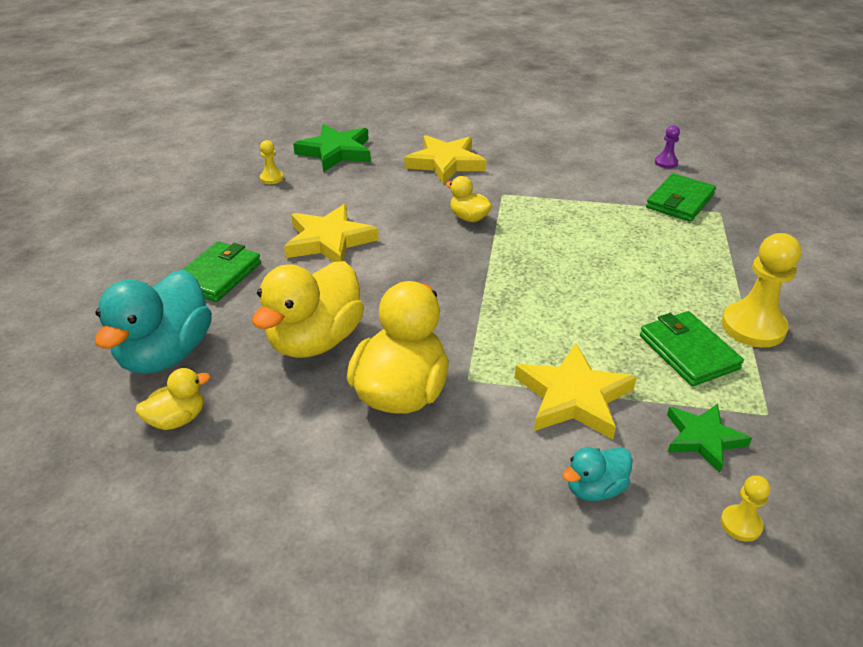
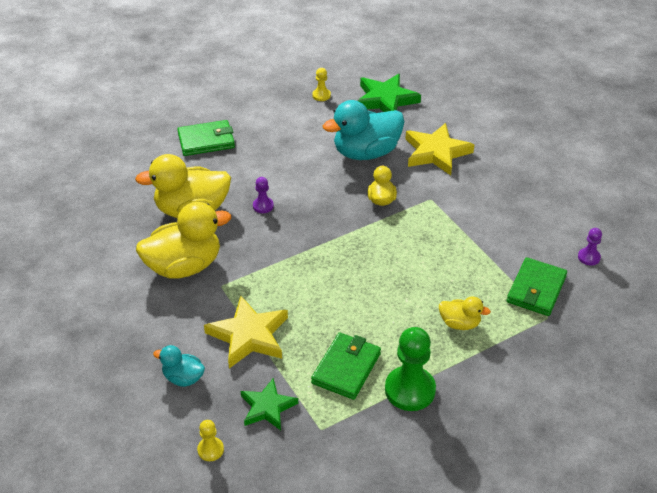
camera: 50 degrees right, 5 degrees up
turquoise duck [95,270,212,374] -> turquoise duck moved to [323,100,404,160]
yellow duck [136,368,210,430] -> yellow duck moved to [439,296,491,330]
yellow star [284,204,379,262] -> none
green wallet [646,173,716,222] -> green wallet turned 60 degrees counterclockwise [507,257,567,316]
yellow pawn [722,233,801,348] -> green pawn [385,327,436,411]
none -> purple pawn [253,177,274,213]

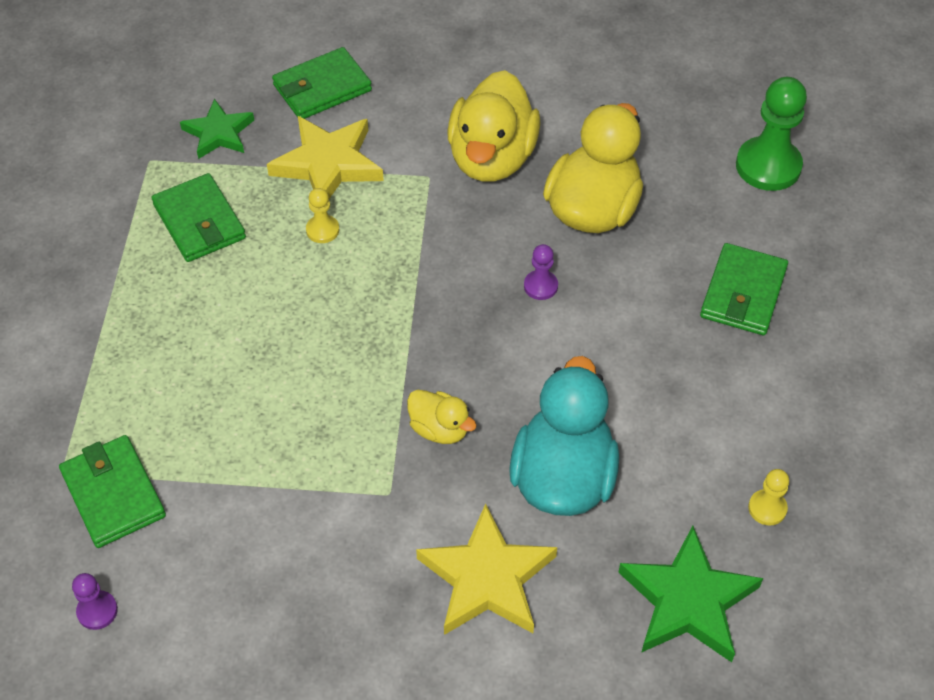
camera: 125 degrees right, 10 degrees up
turquoise duck [153,345,205,387] -> green wallet [272,47,372,119]
yellow pawn [197,420,224,461] -> yellow pawn moved to [306,188,339,243]
green pawn [385,327,436,411] -> green pawn moved to [736,77,807,191]
yellow duck [439,296,491,330] -> none

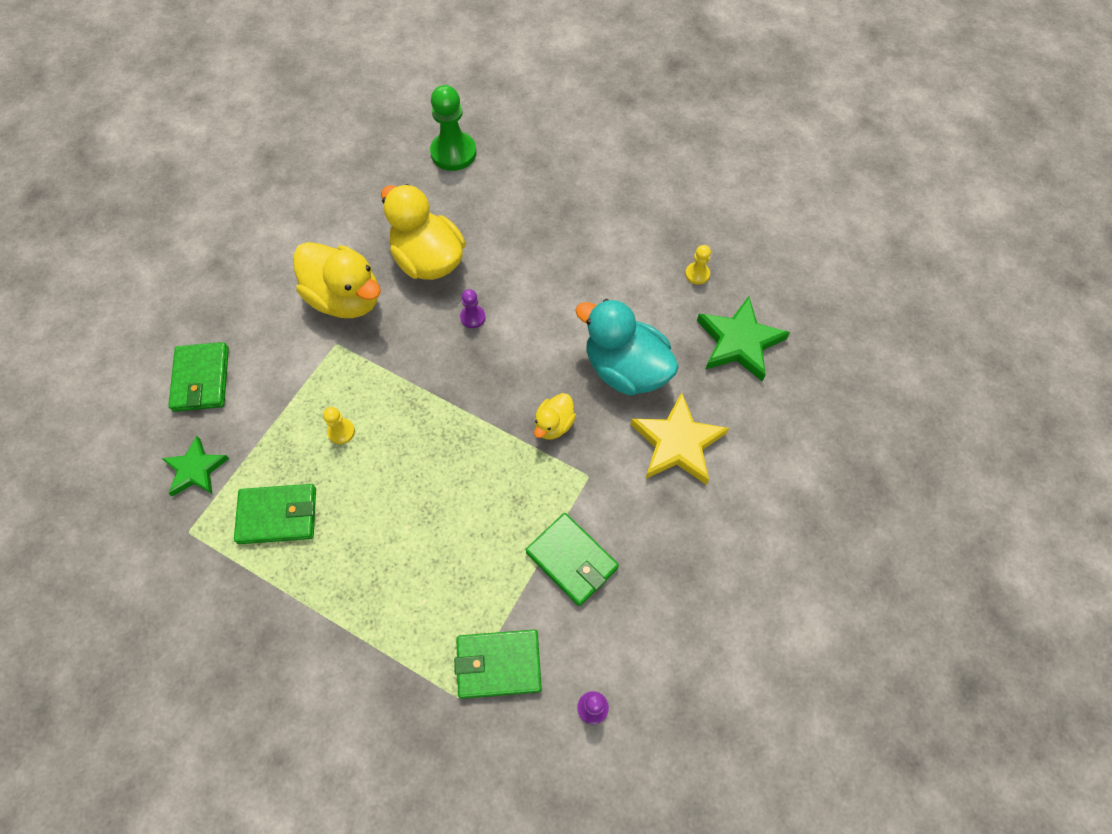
camera: 65 degrees left, 10 degrees up
yellow star [267,116,384,199] -> none
yellow duck [407,390,477,444] -> yellow duck turned 150 degrees clockwise [534,393,576,440]
green wallet [700,243,788,335] -> green wallet moved to [526,513,619,606]

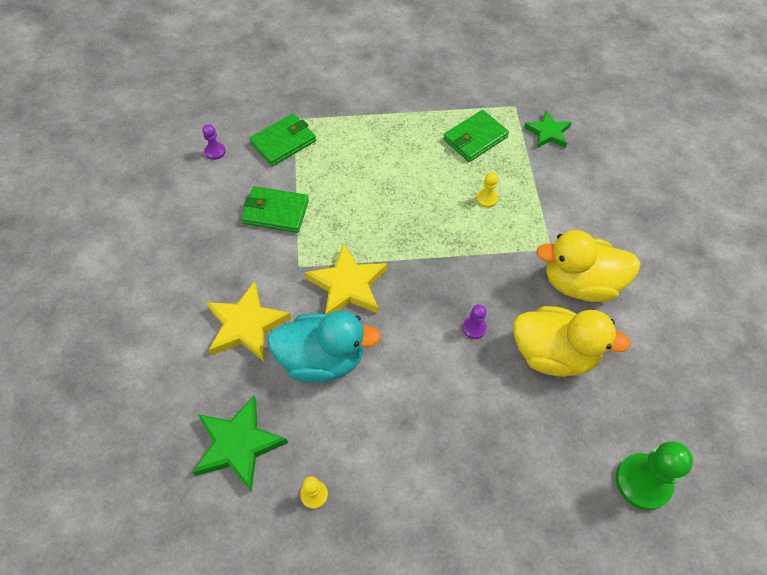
camera: 145 degrees right, 5 degrees down
green wallet [168,342,229,412] -> none
yellow duck [534,393,576,440] -> yellow star [305,243,388,314]

